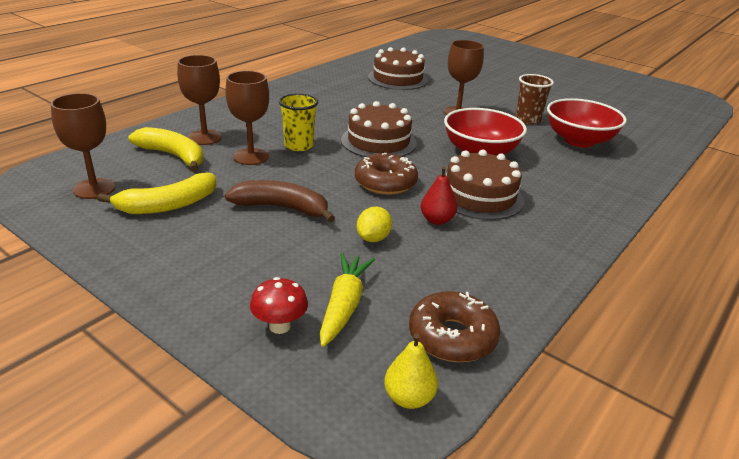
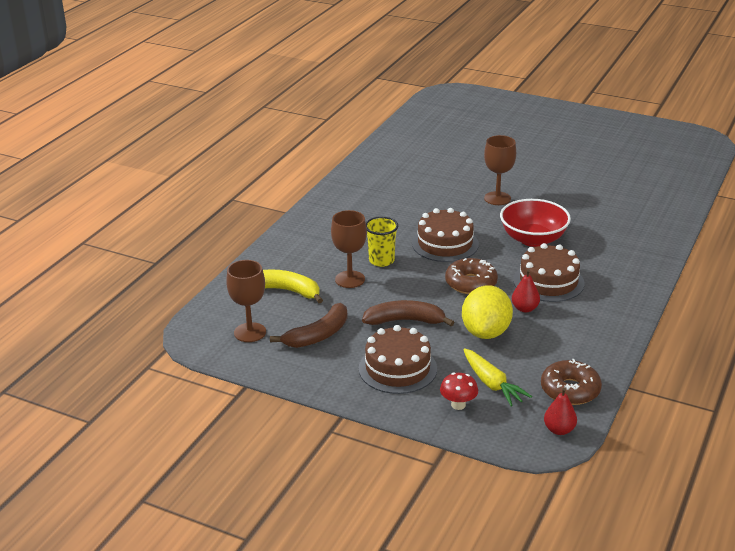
camera: 10 degrees left, 0 degrees up
yellow banana [97,173,217,214] -> brown banana [270,303,347,348]
brown goblet [177,55,222,145] -> none
yellow carrot [320,253,375,347] -> yellow carrot turned 150 degrees clockwise [463,348,532,406]
yellow lemon [357,207,392,242] -> yellow lemon [462,285,513,339], size x1.94
brown cake [368,47,428,90] -> brown cake moved to [359,325,437,394]
yellow pear [384,333,438,409] -> red pear [544,388,577,435]
brown cup [515,74,554,124] -> none
red bowl [547,98,627,147] -> none

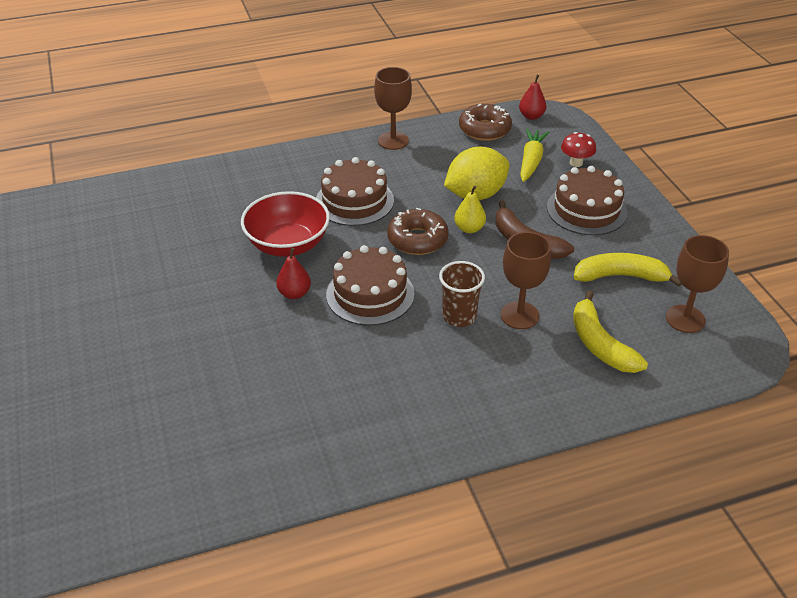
camera: 135 degrees left, 10 degrees up
brown banana [270,303,347,348] -> yellow banana [574,253,682,287]
yellow cup [366,217,398,267] -> brown cup [439,261,485,327]
brown goblet [484,135,516,205] -> brown goblet moved to [374,67,412,150]
red pear [512,269,540,313] -> red pear moved to [276,248,311,299]
none -> yellow pear [454,186,486,233]

